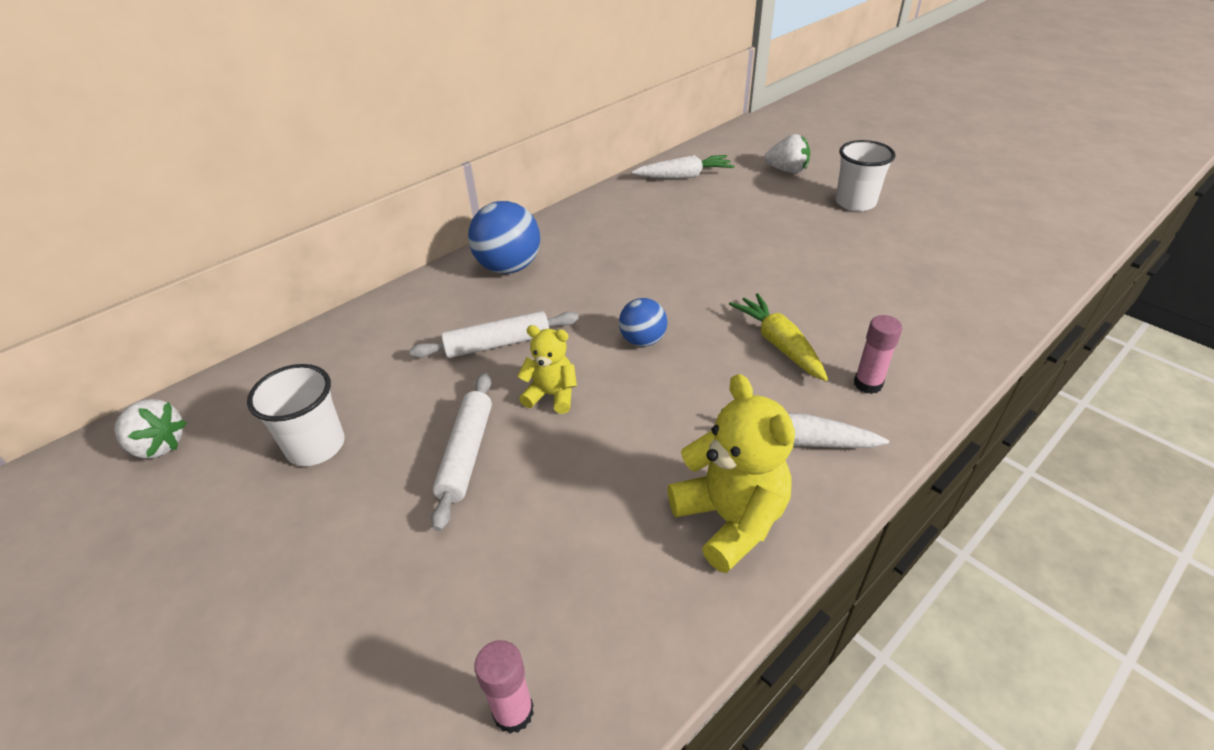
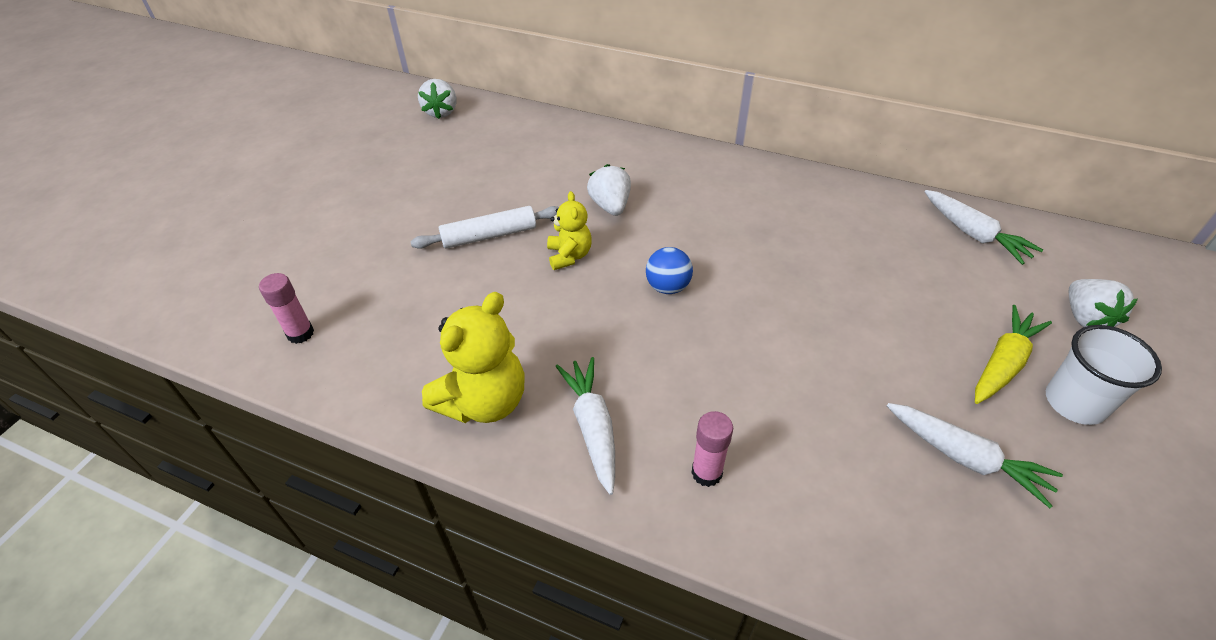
camera: 65 degrees right, 5 degrees up
white cup [247,364,345,466] -> none
white rolling pin [409,311,579,358] -> white strawberry [587,164,631,216]
blue ball [468,201,540,274] -> none
yellow carrot [729,293,828,381] -> yellow carrot moved to [975,305,1052,404]
none -> white carrot [887,403,1063,508]

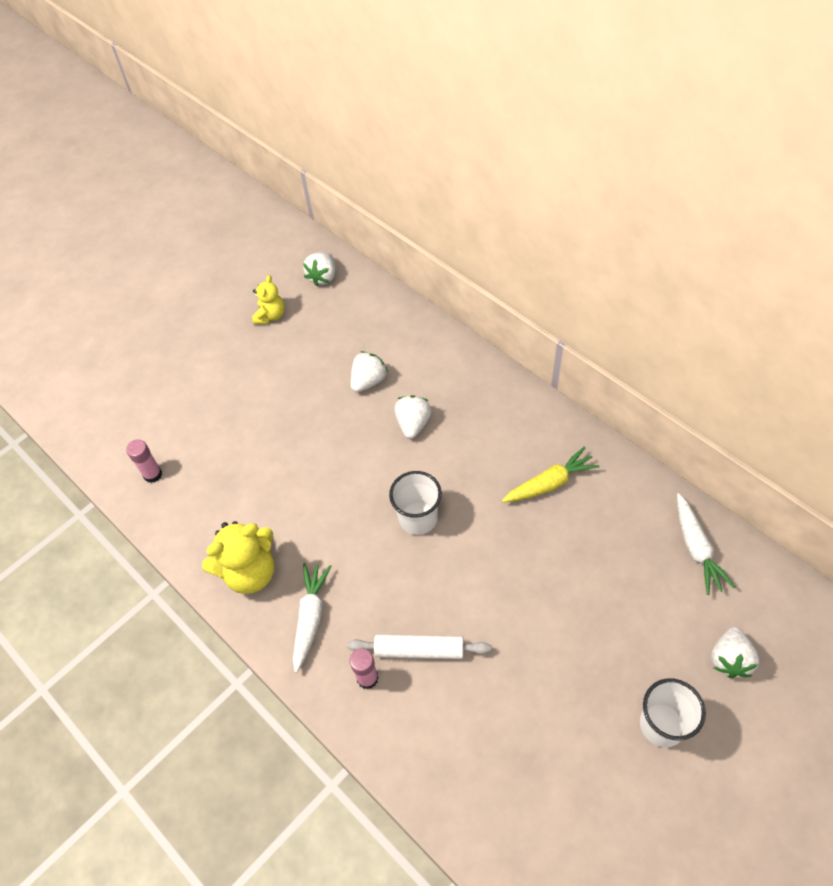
camera: 25 degrees right, 10 degrees up
white rolling pin [410,206,559,249] -> white rolling pin moved to [347,635,491,659]
yellow teddy bear [547,191,592,270] -> yellow teddy bear moved to [252,275,285,324]
blue ball [646,247,693,294] -> white cup [389,471,442,535]
white carrot [887,403,1063,508] -> none
yellow carrot [975,305,1052,404] -> yellow carrot moved to [502,447,600,502]
none -> white strawberry [351,351,388,393]

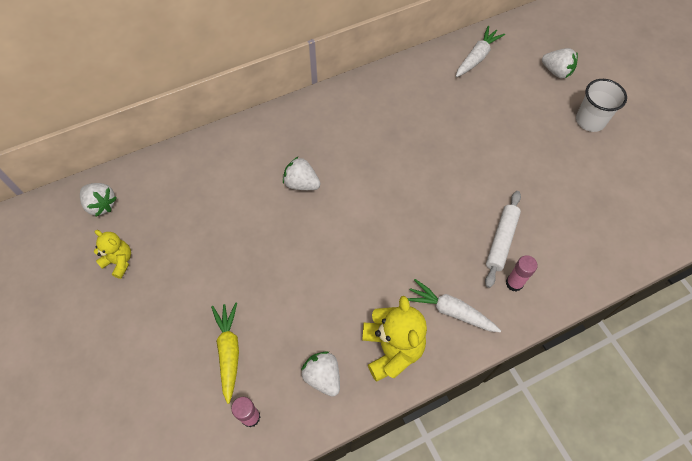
camera: 75 degrees left, 5 degrees up
white strawberry [351,351,388,393] -> white strawberry moved to [301,351,340,397]
white cup [389,471,442,535] -> none
yellow carrot [502,447,600,502] -> yellow carrot moved to [211,303,239,404]
white carrot [677,493,735,595] -> white carrot turned 60 degrees counterclockwise [456,26,505,77]

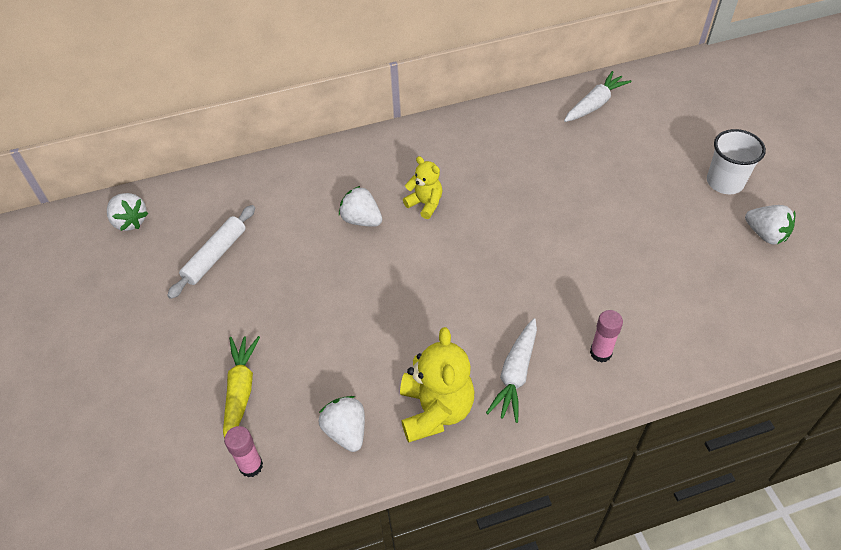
camera: 10 degrees right, 10 degrees down
yellow teddy bear [94,230,131,279] -> yellow teddy bear moved to [403,156,443,219]
white carrot [408,279,501,332] -> white carrot turned 105 degrees counterclockwise [486,318,537,423]
white rolling pin [485,191,521,288] -> white rolling pin moved to [167,205,255,299]
white strawberry [542,48,578,79] -> white strawberry moved to [745,205,795,244]

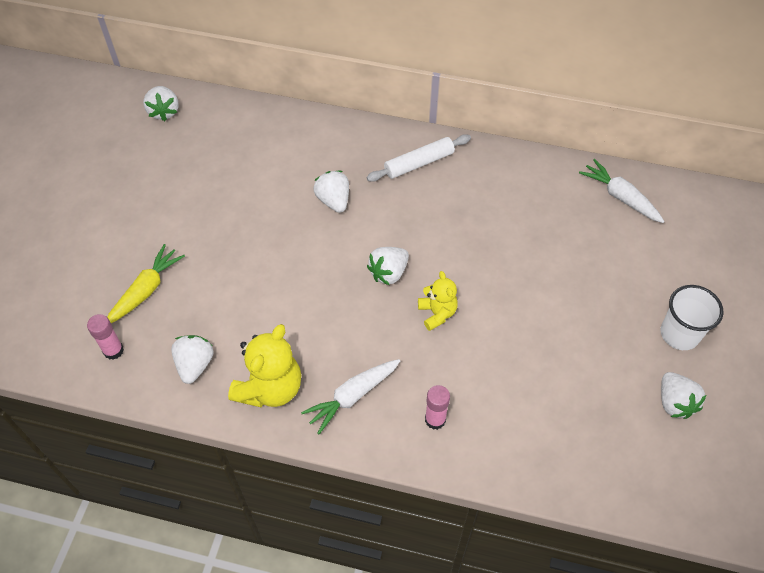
camera: 30 degrees right, 5 degrees up
white rolling pin [167,205,255,299] -> white rolling pin moved to [367,134,471,182]
yellow teddy bear [403,156,443,219] -> yellow teddy bear moved to [418,271,458,331]
white carrot [564,71,632,122] -> white carrot turned 120 degrees counterclockwise [579,159,665,223]
none -> white strawberry [367,247,409,285]

